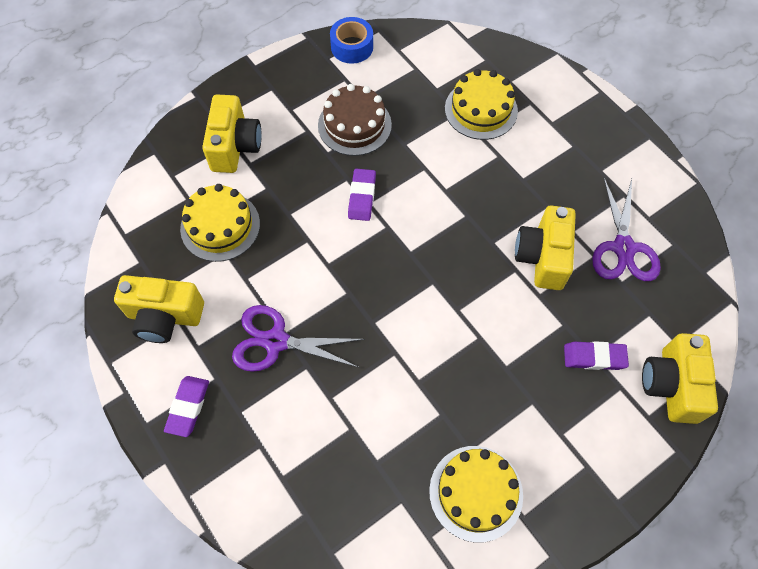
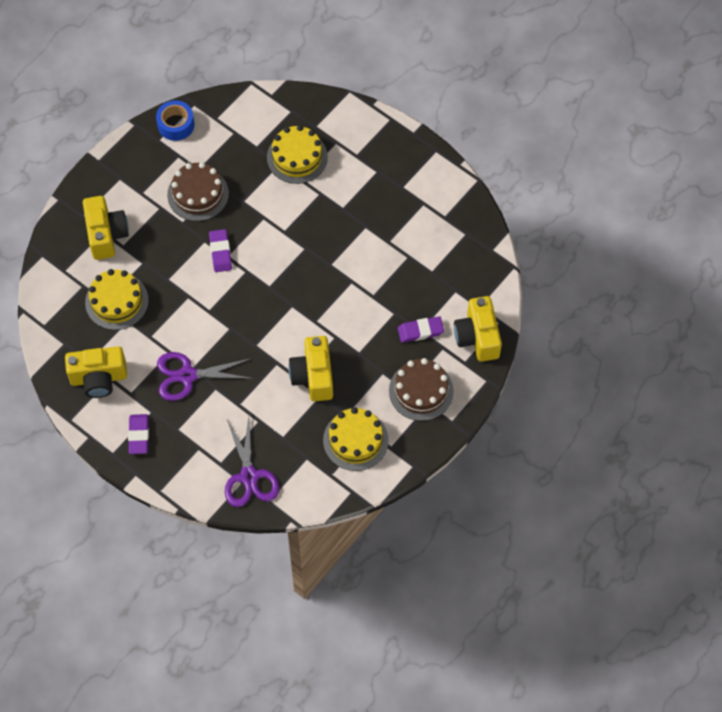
camera: 15 degrees left, 0 degrees up
yellow camera [515,205,576,290] -> yellow camera moved to [288,336,333,401]
purple scissors [592,178,661,281] -> purple scissors moved to [225,416,279,507]
none -> brown cake [389,358,454,421]

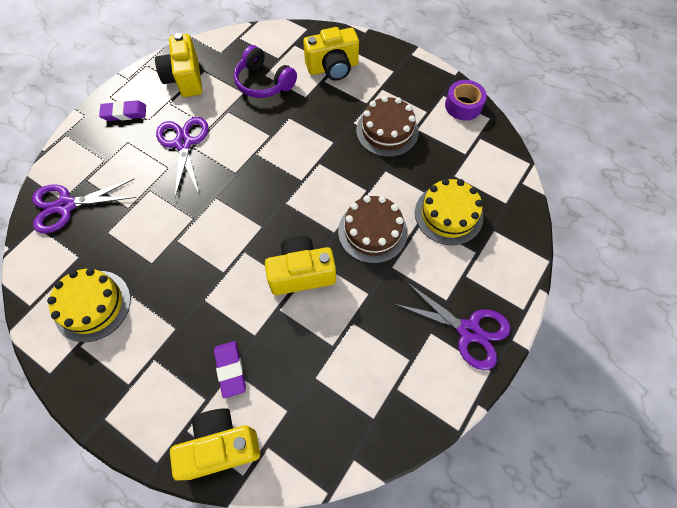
camera: 85 degrees right, 0 degrees up
yellow cake [85,269,149,330] -> purple headphones [234,45,297,98]
blue tape [156,100,194,141] -> purple tape [445,80,487,120]
purple eraser [209,229,232,272] -> none
yellow camera [288,336,333,401] -> yellow camera moved to [265,236,336,295]
brown cake [389,358,454,421] -> brown cake moved to [338,195,408,263]
none -> purple scissors [394,282,511,370]

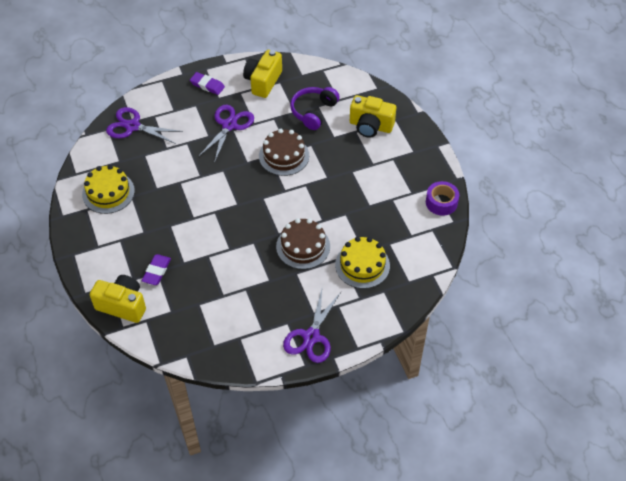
camera: 35 degrees right, 10 degrees down
purple headphones [234,45,297,98] -> purple headphones turned 45 degrees clockwise [290,87,340,130]
yellow camera [265,236,336,295] -> none
brown cake [356,96,419,157] -> brown cake moved to [259,129,309,176]
purple scissors [394,282,511,370] -> purple scissors turned 45 degrees clockwise [283,289,341,363]

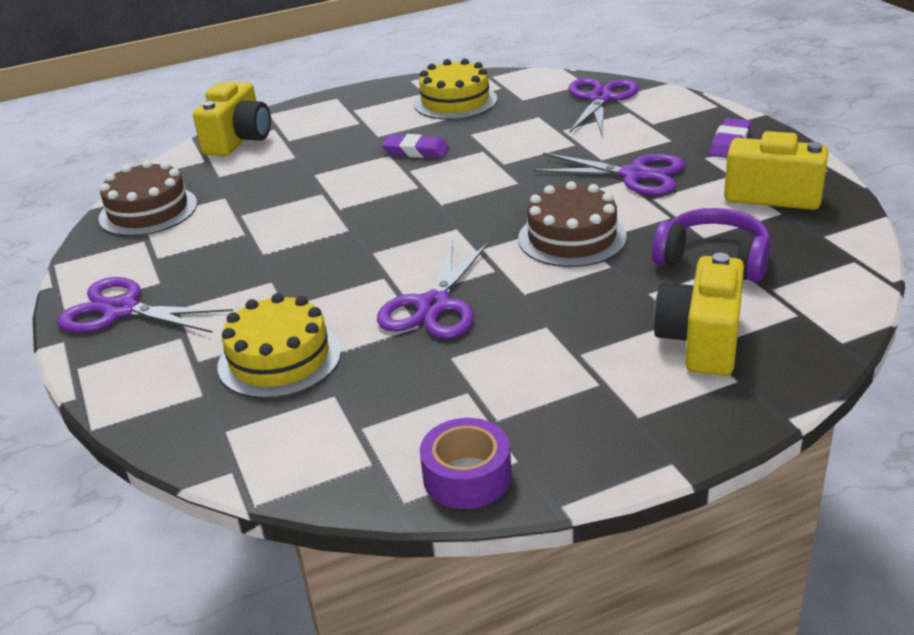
camera: 90 degrees right, 20 degrees down
purple eraser [142,254,171,285] -> purple eraser moved to [382,134,449,158]
brown cake [276,218,330,269] -> brown cake moved to [98,160,197,236]
none -> purple scissors [377,241,489,339]

